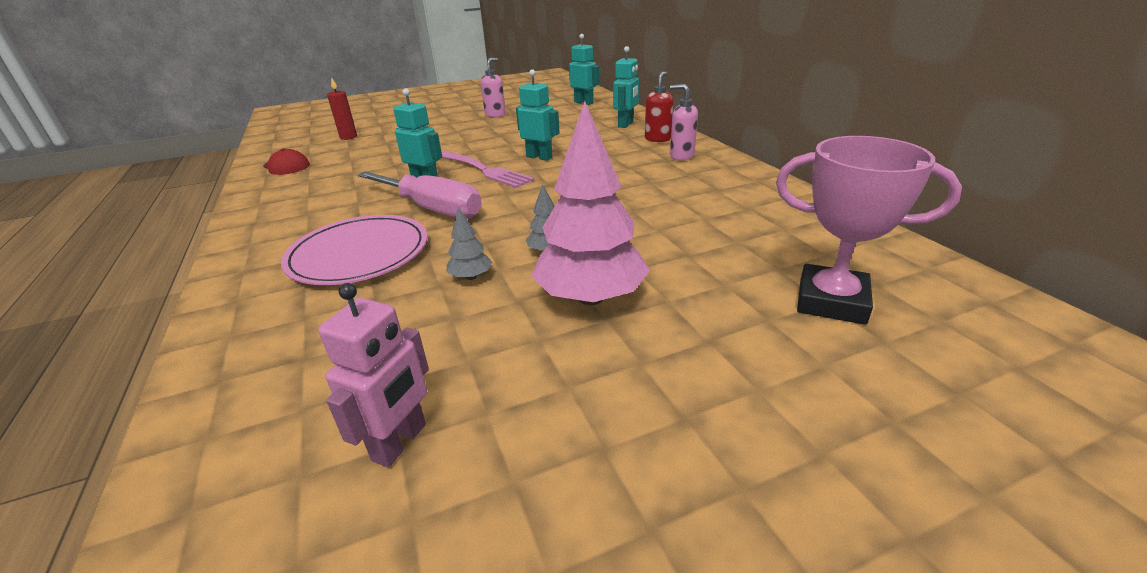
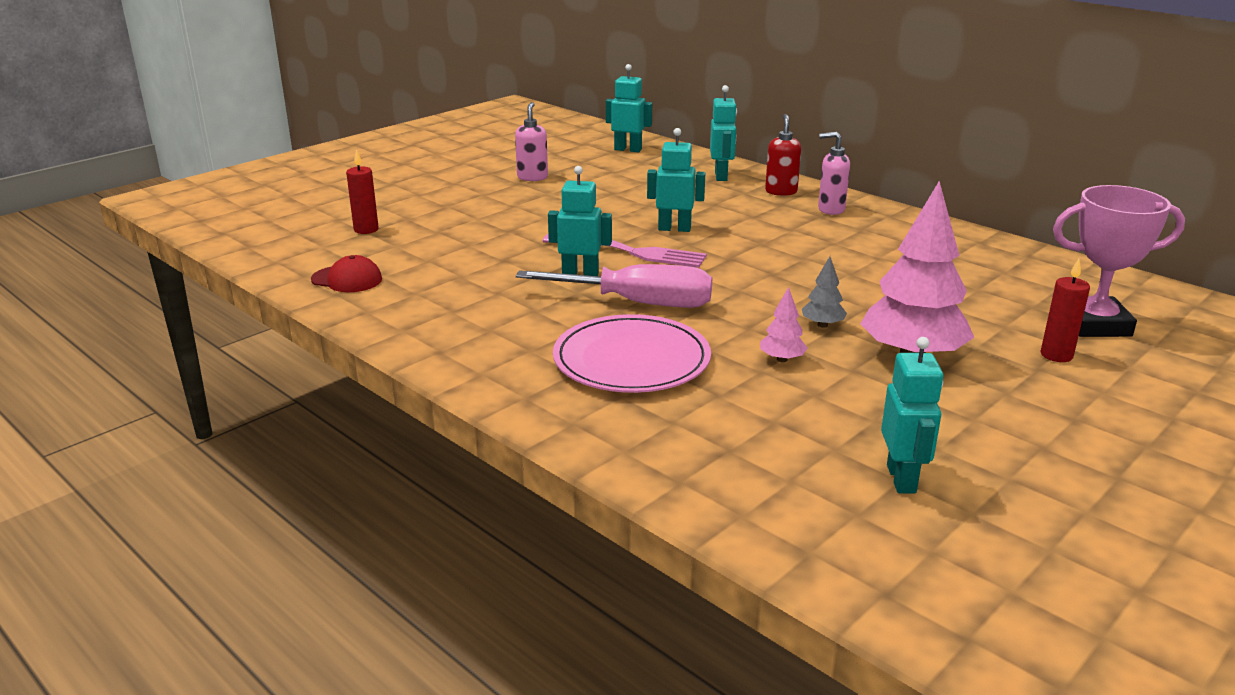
camera: 25 degrees left, 5 degrees down
pink robot [318,283,429,467] -> turquoise robot [881,337,943,493]
grey tree [447,207,492,280] -> pink tree [760,287,808,362]
none -> red candle [1041,259,1090,362]

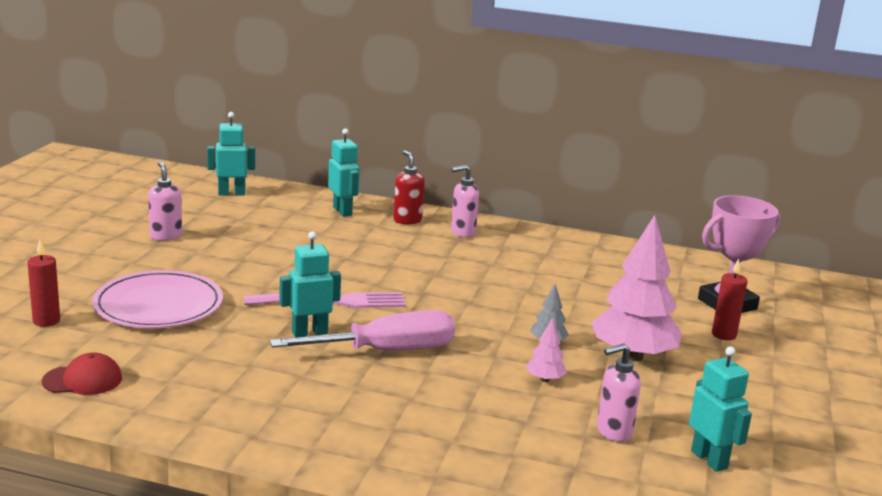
camera: 30 degrees left, 5 degrees down
pink plate [553,314,711,393] -> pink plate moved to [92,270,223,328]
turquoise robot [647,128,705,232] -> none
none -> pink soap dispenser [597,344,641,442]

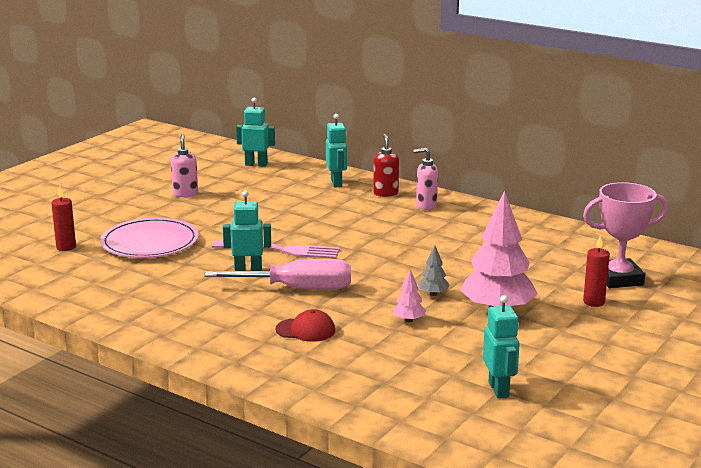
camera: 20 degrees right, 0 degrees up
red cap [42,352,122,395] -> red cap moved to [275,309,335,342]
pink soap dispenser [597,344,641,442] -> none

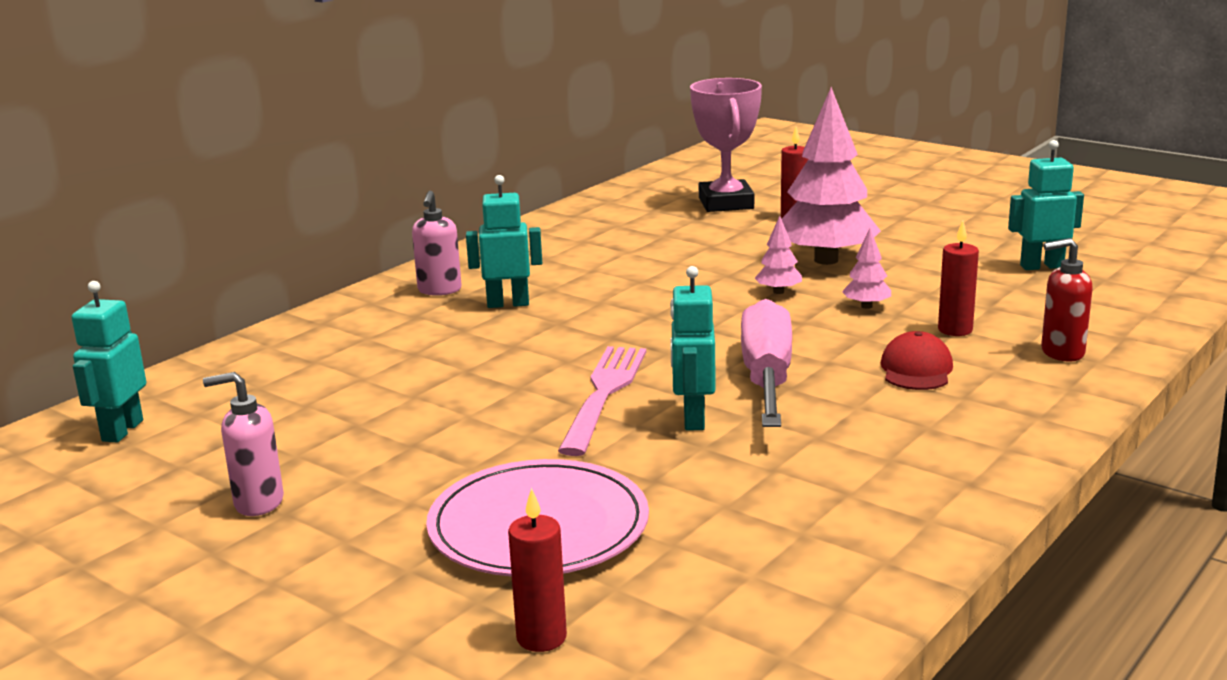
camera: 85 degrees left, 0 degrees up
turquoise robot [326,114,347,188] -> turquoise robot moved to [466,175,542,308]
red soap dispenser [373,134,399,197] -> red soap dispenser moved to [1041,238,1093,361]
grey tree [418,245,450,296] -> pink tree [755,216,802,294]
none -> red candle [938,221,979,336]

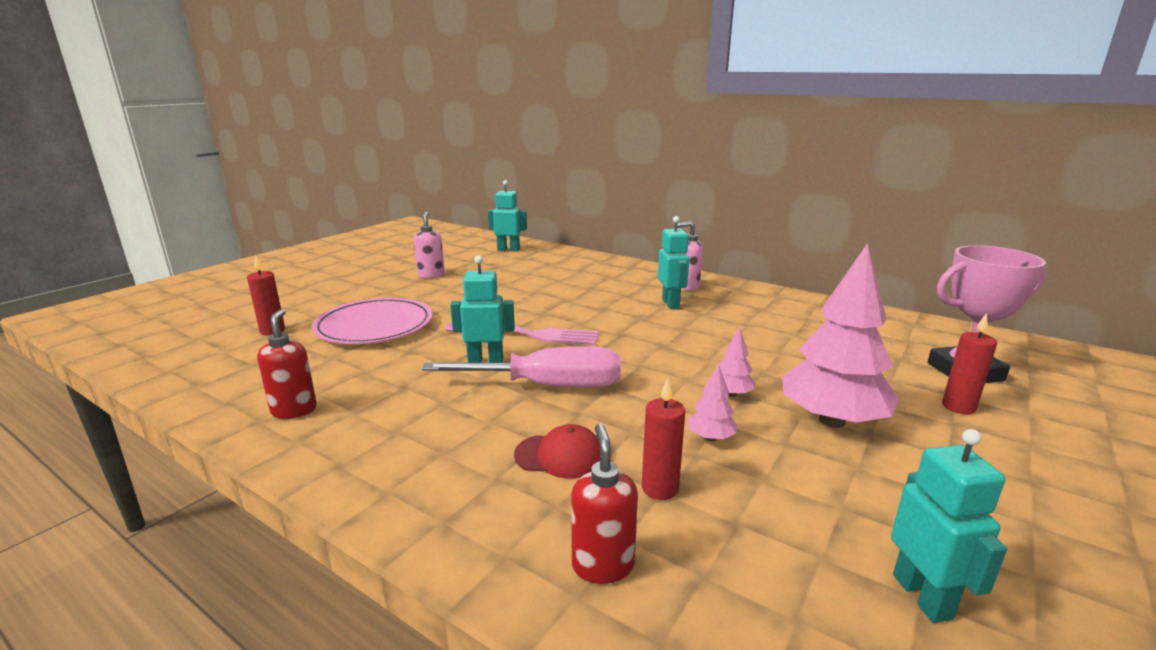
camera: 85 degrees right, 0 degrees up
none -> red soap dispenser [257,309,317,419]

